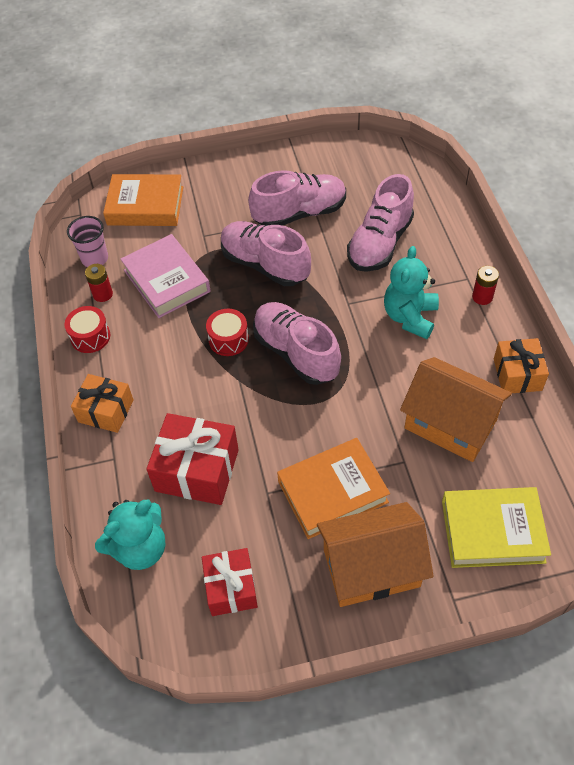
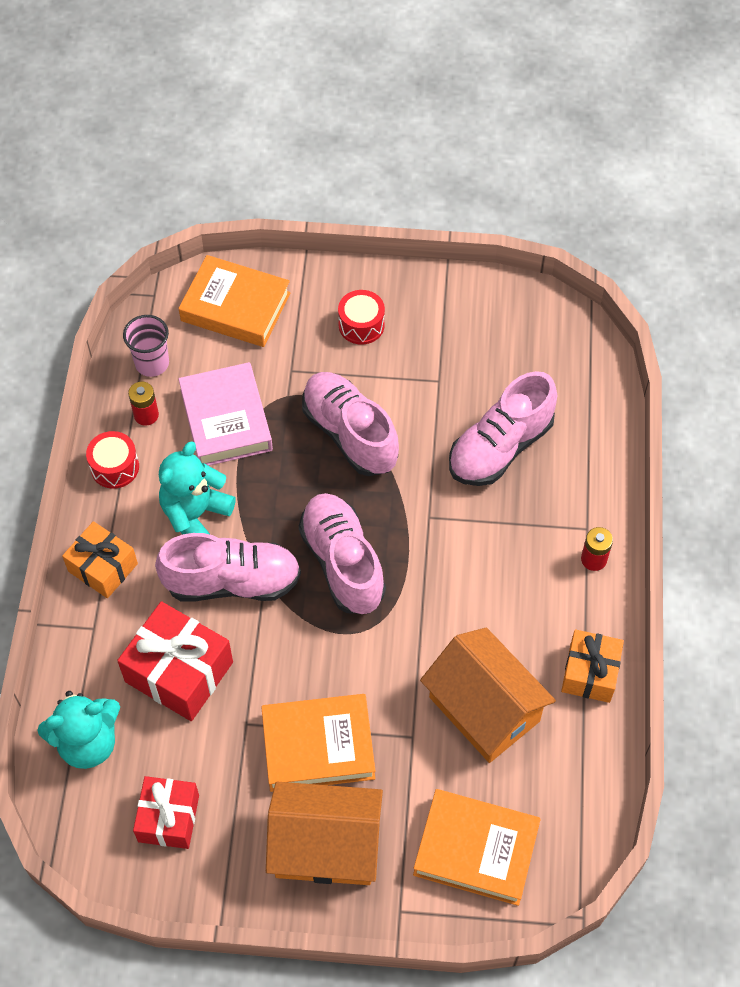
camera: 15 degrees right, 5 degrees up
red drum [206,309,249,356] -> red drum moved to [338,290,385,345]
pink shoe [248,170,346,226] -> pink shoe moved to [155,533,301,601]
turquoise teddy bear [384,246,439,339] -> turquoise teddy bear moved to [159,441,236,535]
yellow book [442,487,551,568] -> orange book [413,789,541,906]

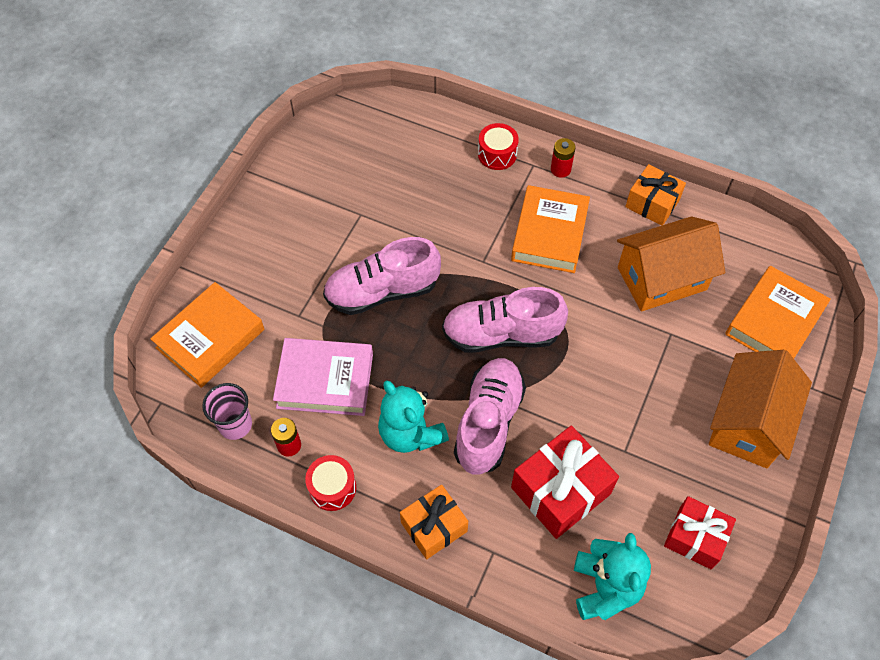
camera: 70 degrees left, 0 degrees up
orange book [261,694,376,792] -> orange book moved to [511,185,590,273]
red drum [338,290,385,345] -> red drum moved to [478,123,519,170]
pink shoe [449,371,557,486] -> none

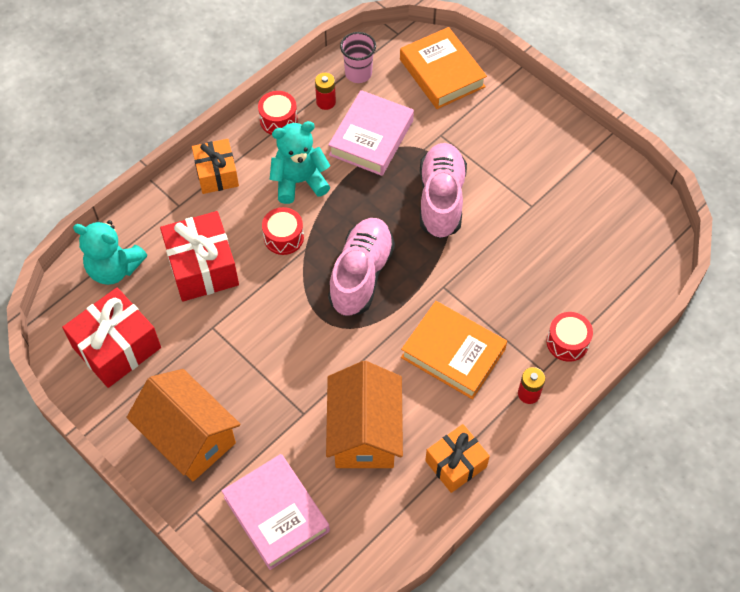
camera: 110 degrees right, 0 degrees up
pink shoe [454,358,526,475] -> red drum [262,207,304,255]
red gift [664,496,736,569] -> red gift [62,287,161,388], size x1.51
orange book [725,266,831,359] -> pink book [221,454,330,570]

